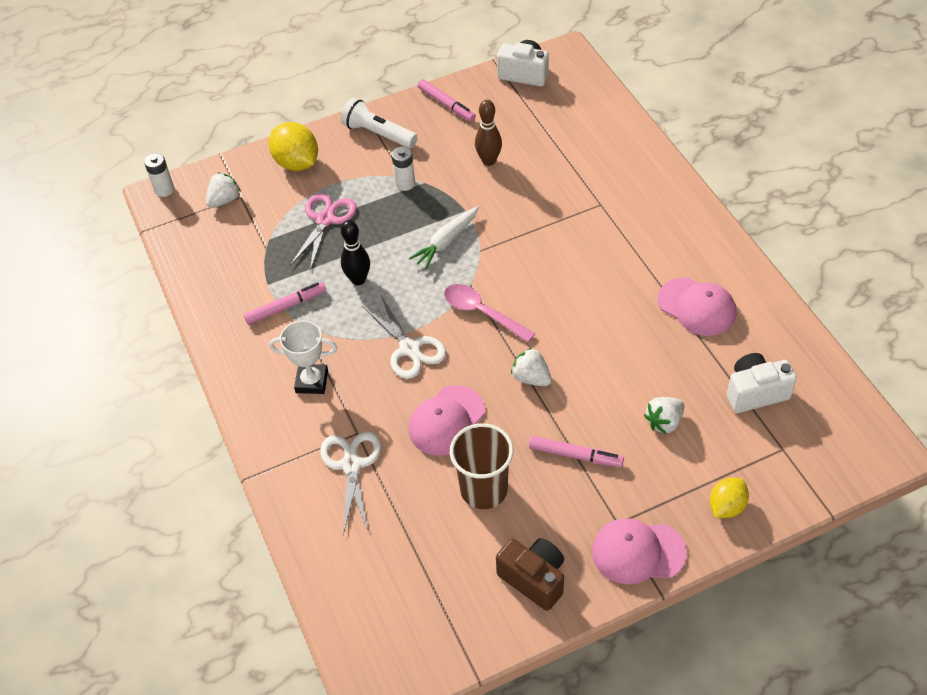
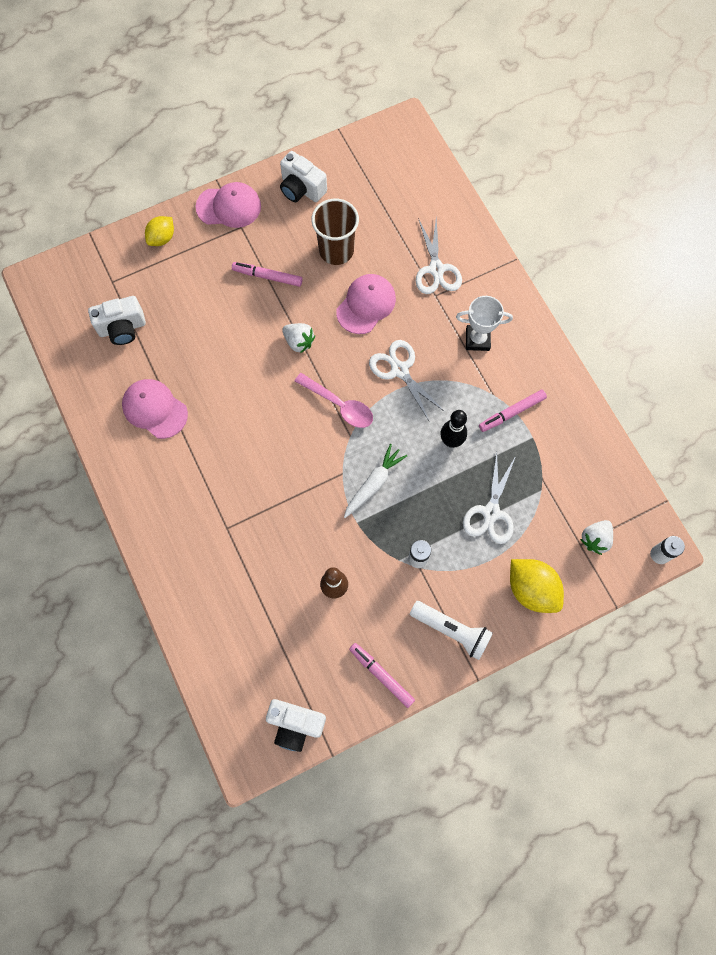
camera: 175 degrees right, 20 degrees up
pink scissors [290,193,357,271] -> white scissors [463,452,516,544]
brown camera [496,538,564,611] -> white camera [280,151,327,202]
white strawberry [644,397,685,434] -> none

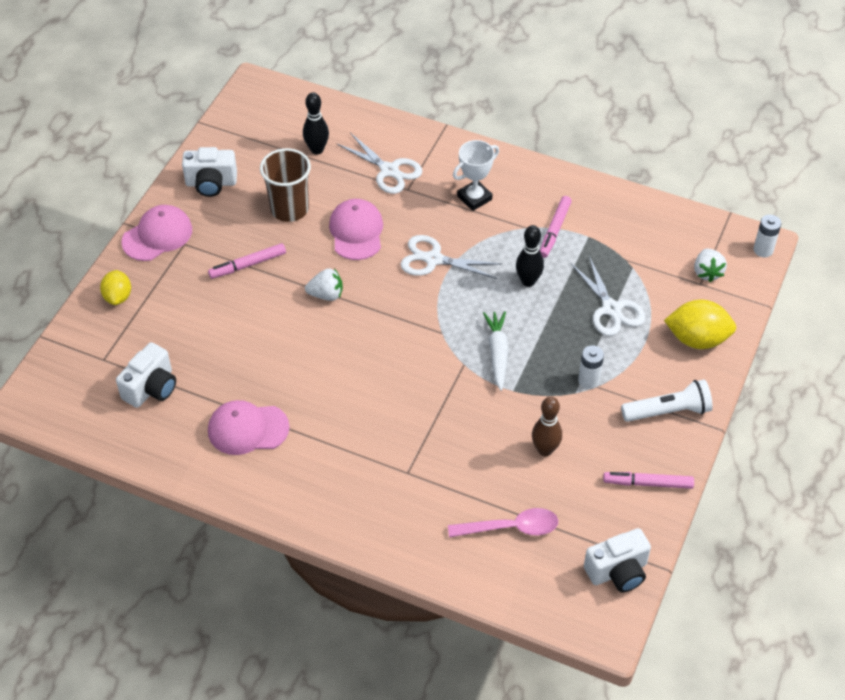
camera: 40 degrees left, 20 degrees down
pink spoon [295,373,373,428] -> pink spoon moved to [448,508,558,537]
none -> black bowling pin [303,92,329,155]

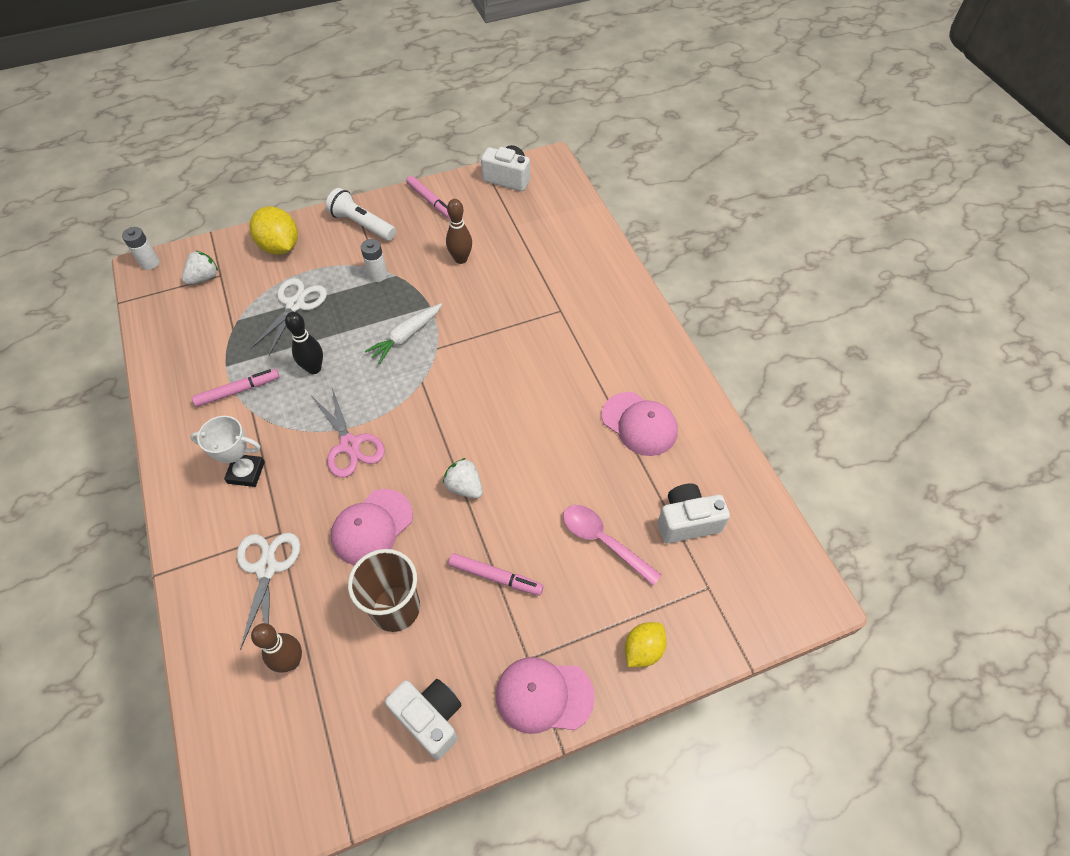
camera: 135 degrees left, 5 degrees up
black bowling pin [303,92,329,155] -> brown bowling pin [251,623,302,673]
white scissors [400,235,501,279] -> pink scissors [313,388,385,478]
pink spoon [448,508,558,537] -> pink spoon moved to [563,505,662,586]

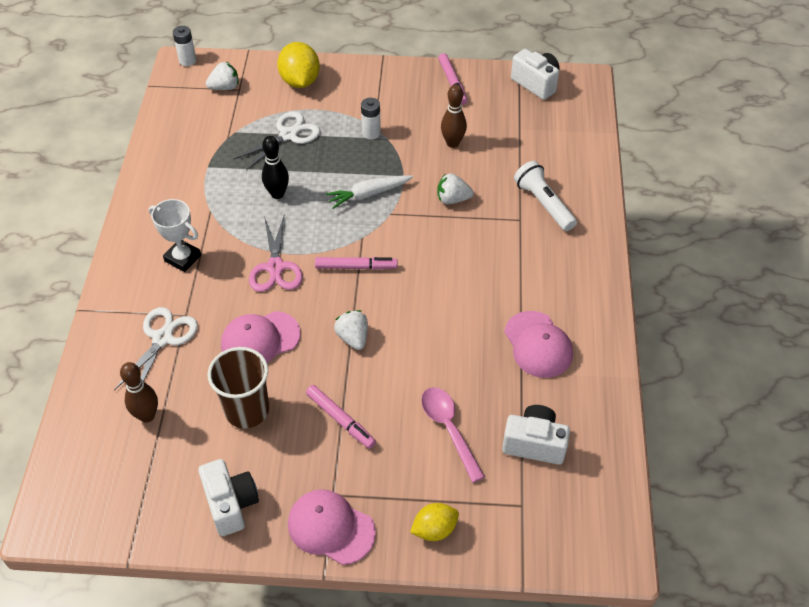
camera: 25 degrees right, 5 degrees down
pink marker [192,369,279,407] -> pink marker moved to [315,257,397,270]
white flashlight [326,188,396,241] -> white flashlight moved to [514,161,577,231]
none -> white strawberry [437,173,473,204]

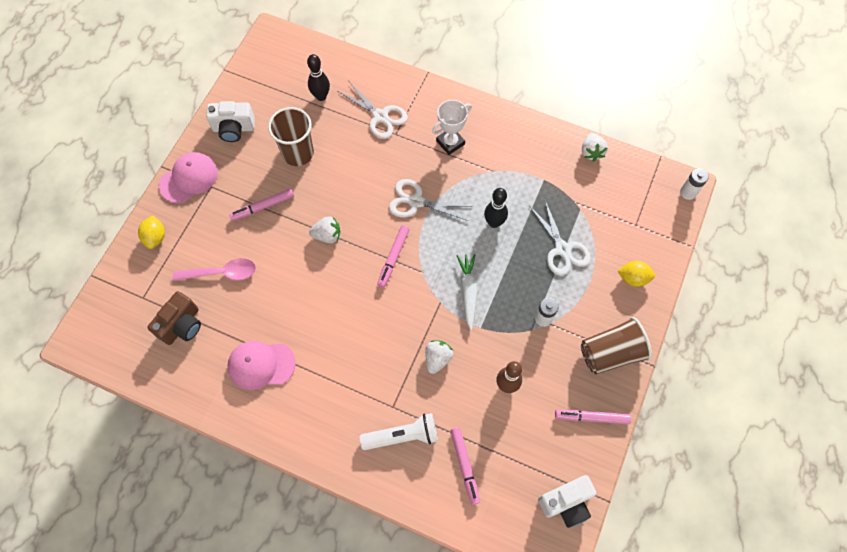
camera: 110 degrees right, 15 degrees up
brown bowling pin [120,362,158,423] -> black bowling pin [307,54,330,101]
white strawberry [206,62,239,90] -> white strawberry moved to [582,133,608,162]
pink cap [221,311,301,363] -> none
pink scissors [249,214,303,292] -> white scissors [389,179,472,221]
yellow lemon [277,42,320,88] -> yellow lemon [617,261,655,287], size x0.63
white camera [502,405,570,465] -> brown camera [147,291,201,345]
none -> pink marker [450,427,480,505]
none -> brown cup [581,317,652,374]

